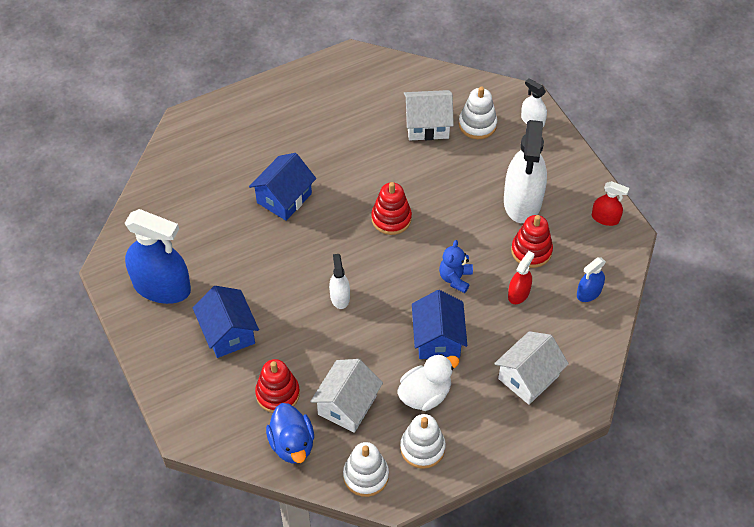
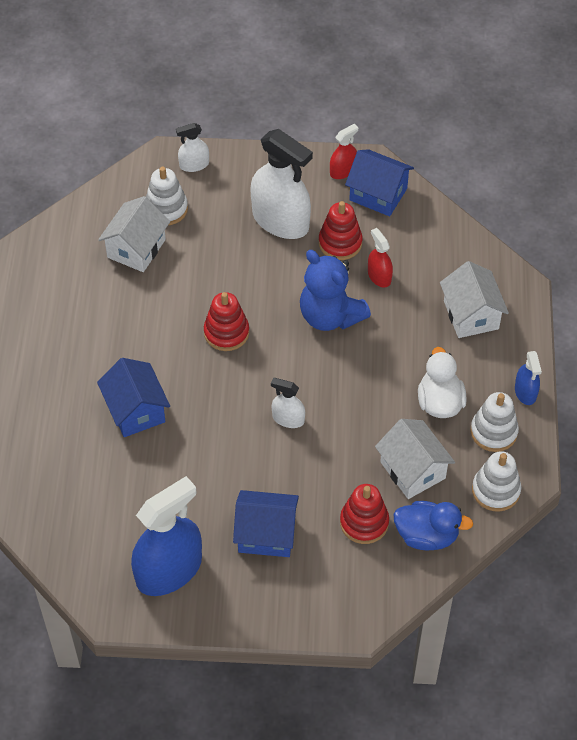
camera: 60 degrees left, 0 degrees up
blue house [412,290,467,359] -> blue house moved to [345,149,414,216]
blue teddy bear [439,240,473,293] -> blue teddy bear [300,250,371,331], size x1.76
blue spray bottle [577,257,606,302] -> blue spray bottle moved to [515,351,542,405]

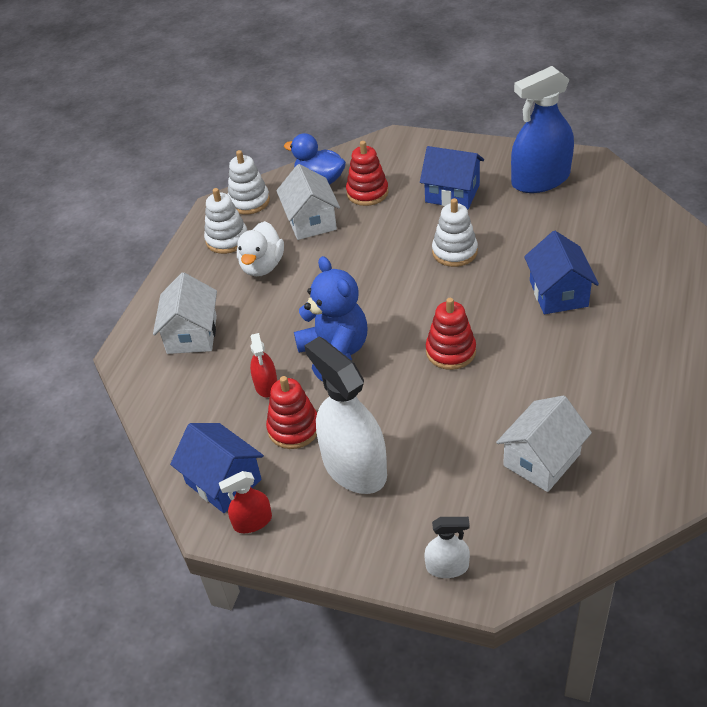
camera: 160 degrees left, 10 degrees down
white stacking toy [146,167,188,225] -> white stacking toy moved to [432,198,478,267]
white spray bottle [271,378,305,428] -> none
blue spray bottle [515,351,542,405] -> none

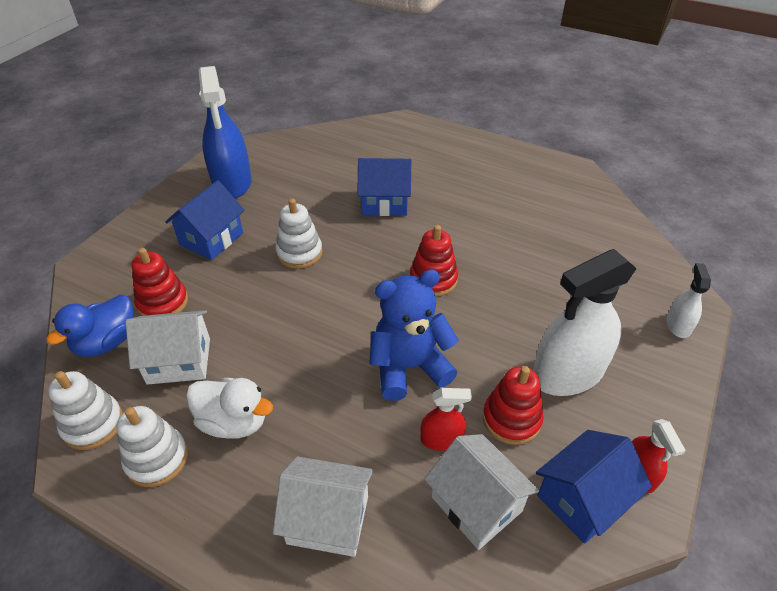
camera: 85 degrees left, 0 degrees up
white house [496,395,592,492] -> white house moved to [424,434,539,550]

